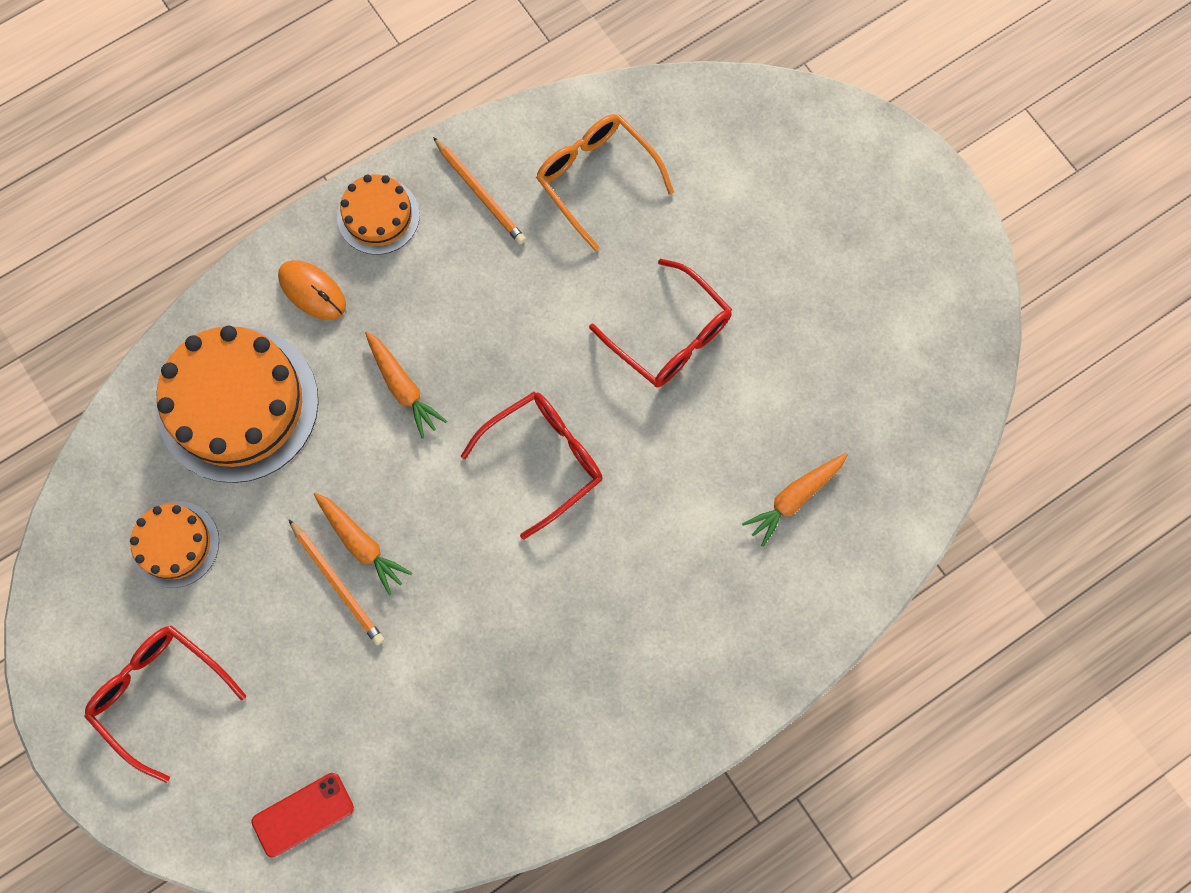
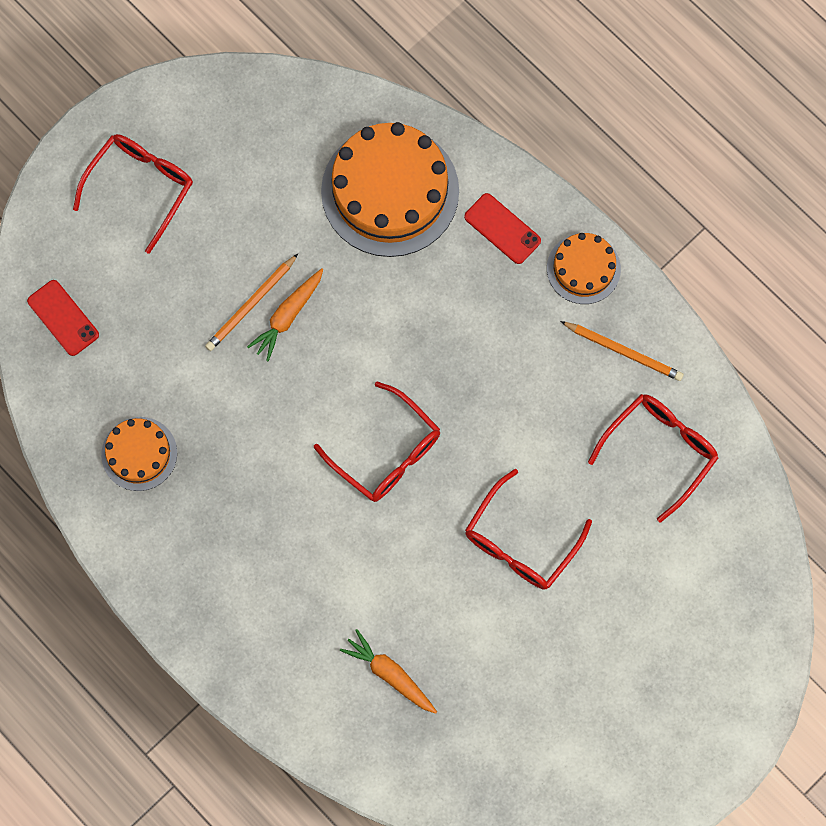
camera: 80 degrees right, 0 degrees up
orange cake [130,501,219,588] -> orange cake moved to [101,417,177,491]
orange mouse [278,260,346,320] -> red phone [464,193,541,264]
orange carrot [365,331,447,439] -> none
orange pencil [433,137,526,244] -> orange pencil turned 105 degrees counterclockwise [560,321,684,381]
orange glasses [536,114,674,251] -> red glasses [588,394,718,523]

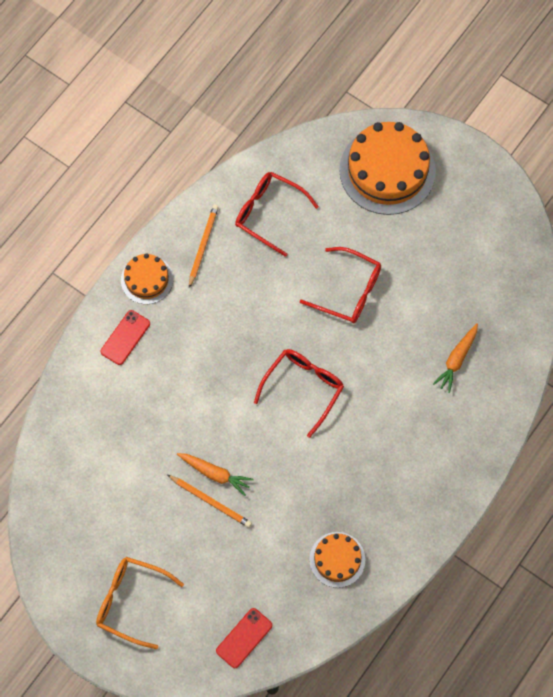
camera: 100 degrees left, 5 degrees down
red glasses [73,134,193,254] -> orange glasses [96,557,184,649]
orange cake [321,122,459,257] -> orange cake moved to [339,122,436,215]

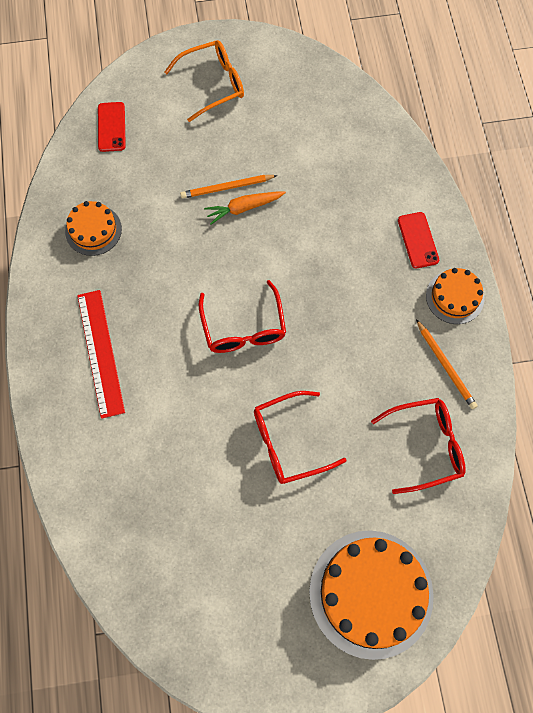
camera: 135 degrees right, 0 degrees up
orange carrot [433,323,478,393] -> none
none -> red ruler [77,290,125,419]

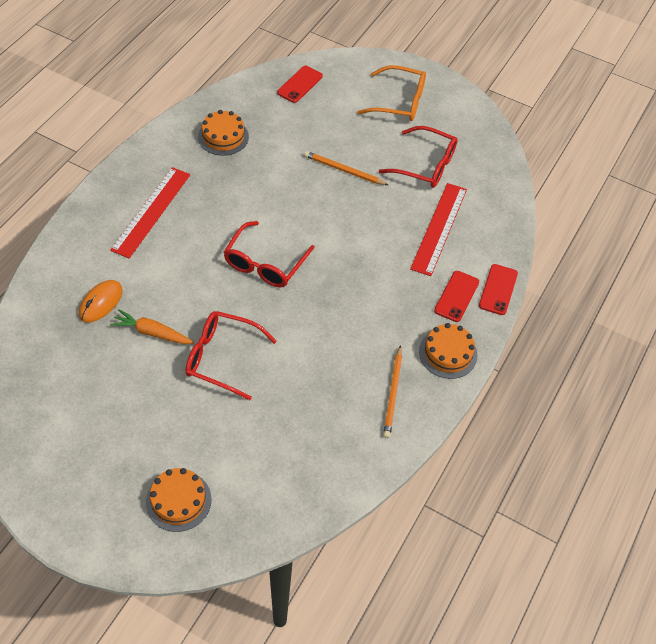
camera: 35 degrees right, 15 degrees down
orange carrot [204,191,286,225] -> orange carrot moved to [110,309,194,344]
orange cake [309,530,434,660] -> orange cake [146,468,212,532], size x0.53
red glasses [371,398,466,494] -> red glasses moved to [379,126,458,188]
none -> orange mouse [79,280,123,322]
none -> red ruler [410,183,467,276]
none -> red phone [479,264,518,315]

